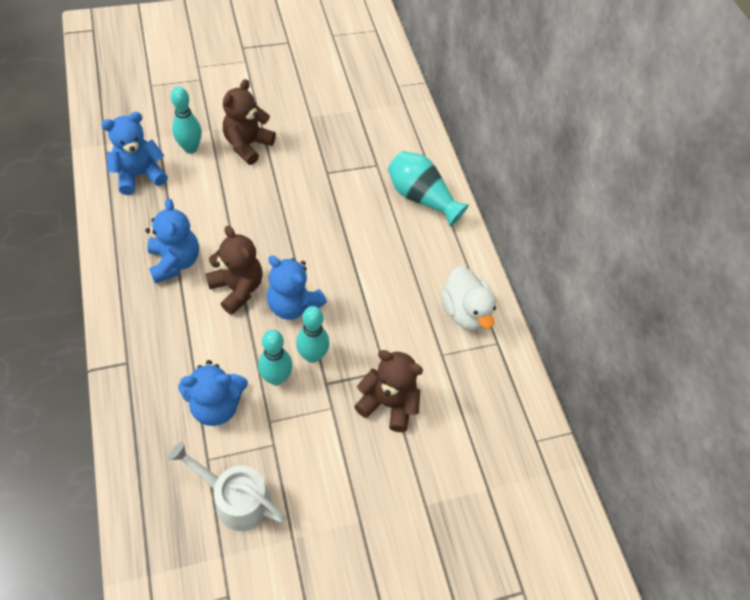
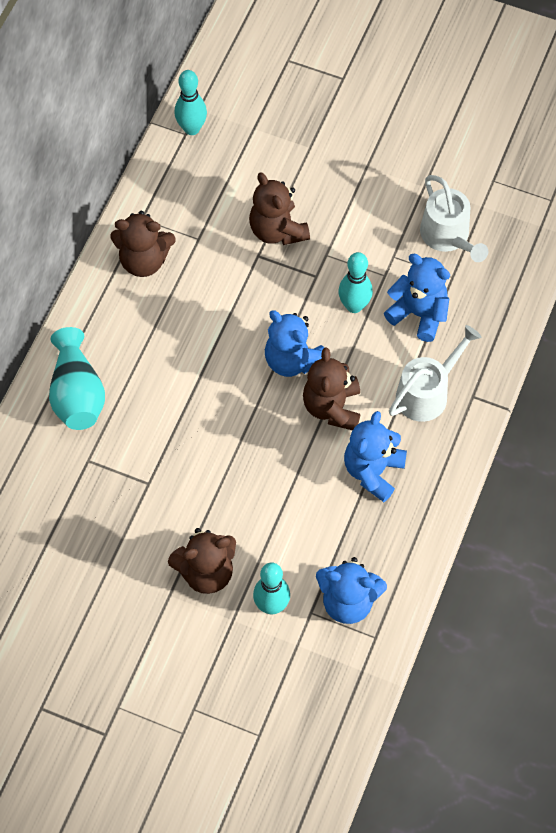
camera: 135 degrees left, 5 degrees up
blue teddy bear [267,256,327,320] -> blue teddy bear turned 150 degrees clockwise [265,310,324,377]
turquoise bowling pin [296,306,330,363] -> turquoise bowling pin moved to [174,70,207,135]
white duck [441,266,496,331] -> brown teddy bear [110,211,176,277]
none -> white watering can [389,325,481,422]

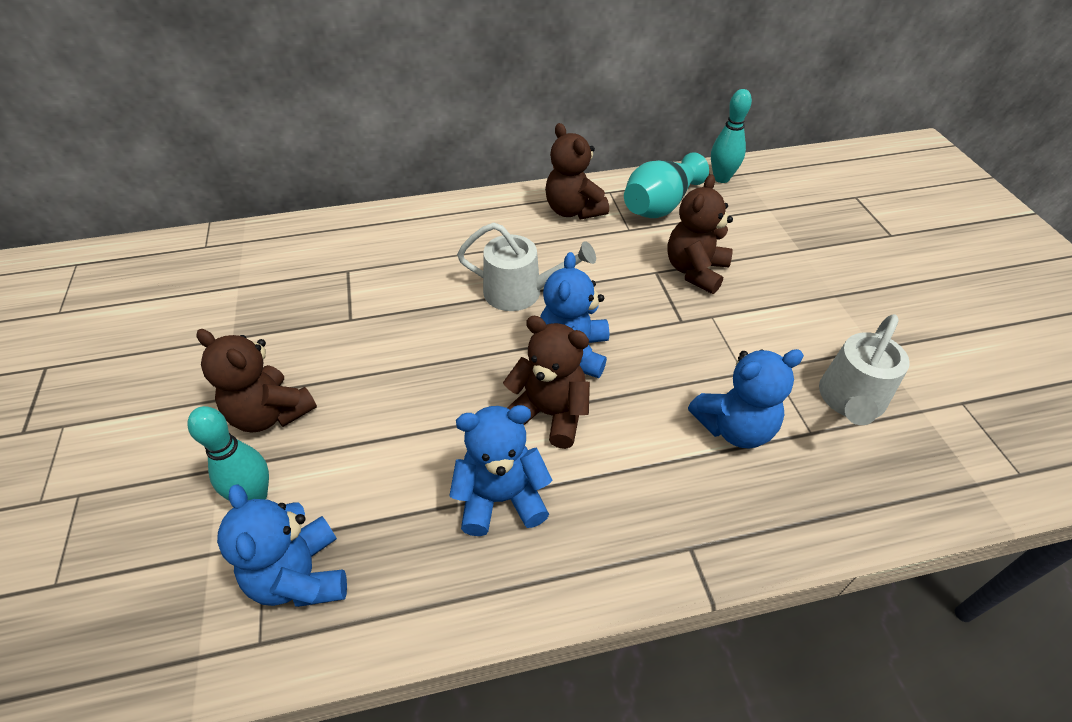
camera: 55 degrees right, 15 degrees down
turquoise vase [49,327,105,430] -> turquoise vase moved to [624,152,709,218]
brown teddy bear [303,348,360,430] -> brown teddy bear turned 60 degrees clockwise [503,316,590,449]
turquoise bowling pin [338,252,373,313] -> none
blue teddy bear [384,254,450,342] -> blue teddy bear turned 75 degrees clockwise [688,349,804,448]
white watering can [389,325,481,422] -> white watering can moved to [457,223,596,311]

